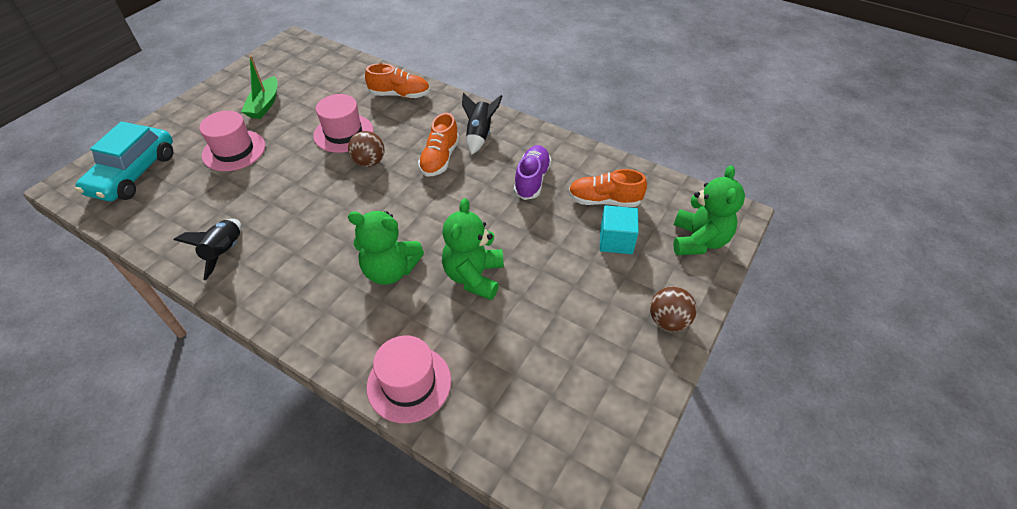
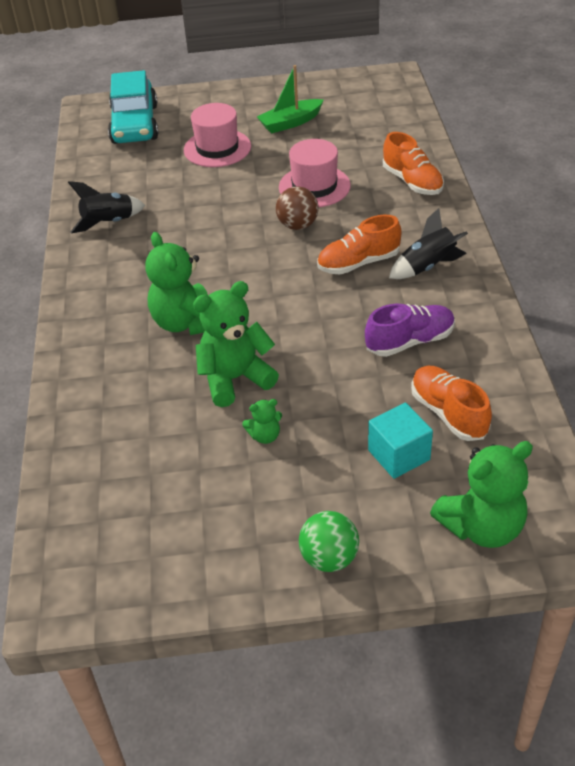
camera: 55 degrees right, 5 degrees down
turquoise car [75,121,173,201] -> turquoise car turned 75 degrees counterclockwise [108,70,158,144]
pink hat [367,336,451,423] -> none
brown ball [650,287,697,332] -> green ball [299,511,359,572]
none -> green teddy bear [242,399,282,444]

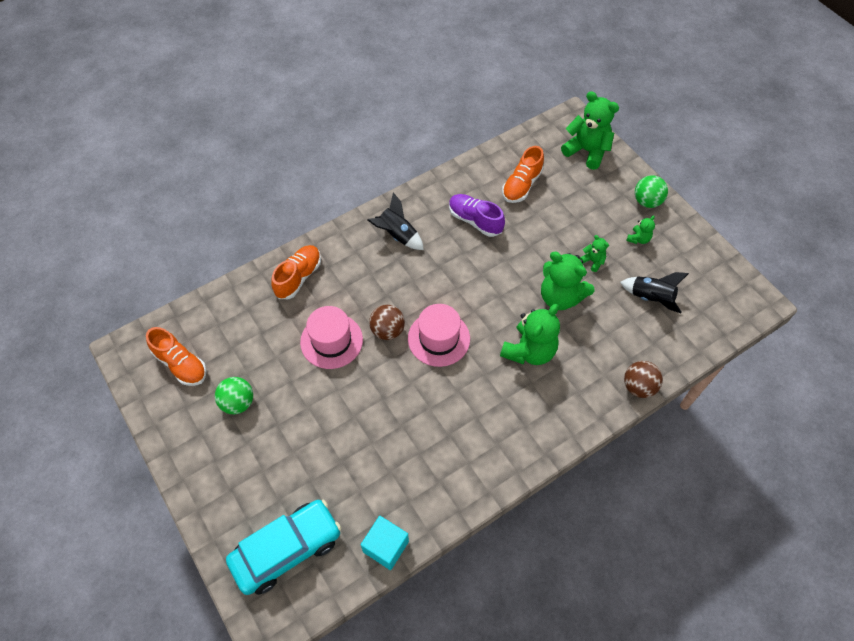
camera: 120 degrees left, 15 degrees up
black rocket [68,181,145,233] -> black rocket moved to [620,272,689,313]
pink hat [184,103,251,167] -> pink hat moved to [408,304,470,367]
green boat [257,65,324,134] -> green ball [215,377,253,414]
orange shoe [317,214,401,274] -> orange shoe moved to [146,327,207,386]
turquoise cube [368,403,433,479] -> turquoise cube moved to [361,516,409,570]
none -> brown ball [624,361,663,398]
none -> green teddy bear [626,215,655,244]

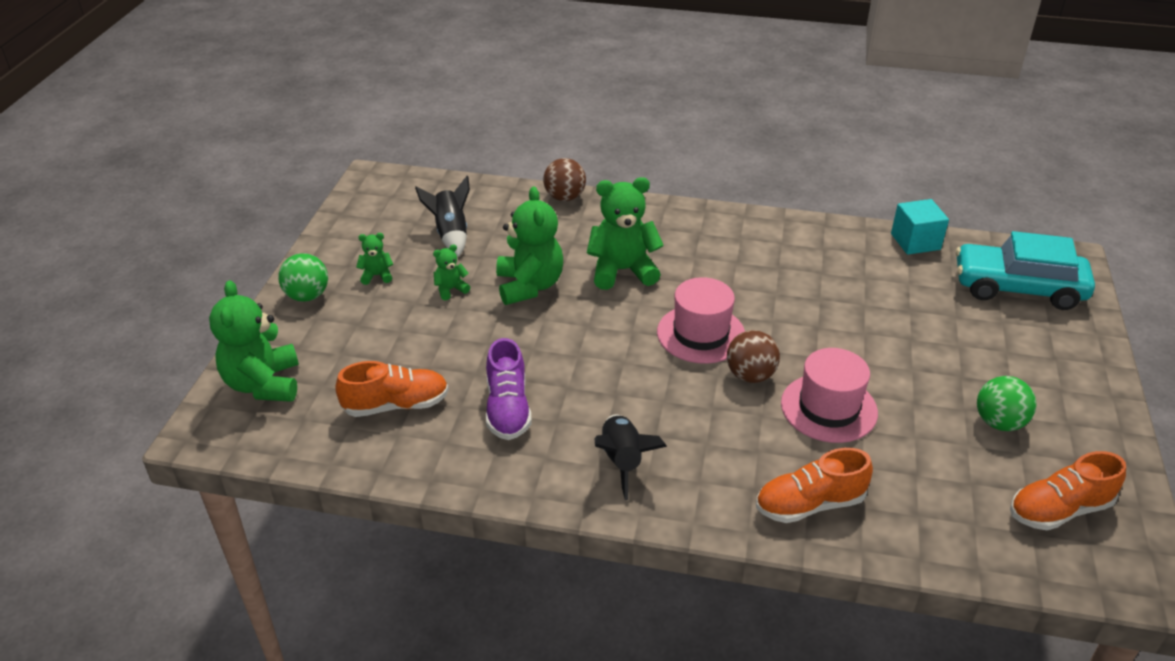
camera: 135 degrees left, 20 degrees down
orange shoe [146,327,207,386] -> orange shoe turned 105 degrees counterclockwise [1010,451,1126,530]
green teddy bear [580,235,609,272] -> green teddy bear turned 60 degrees clockwise [433,244,470,300]

